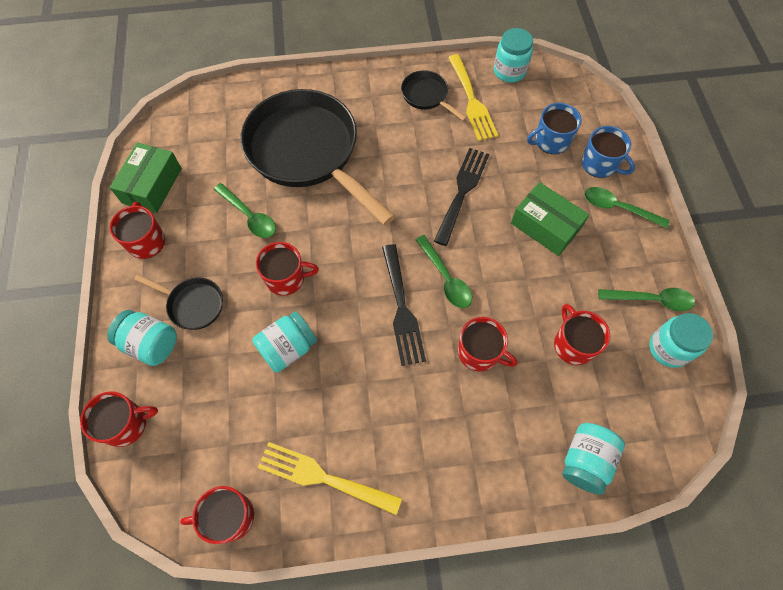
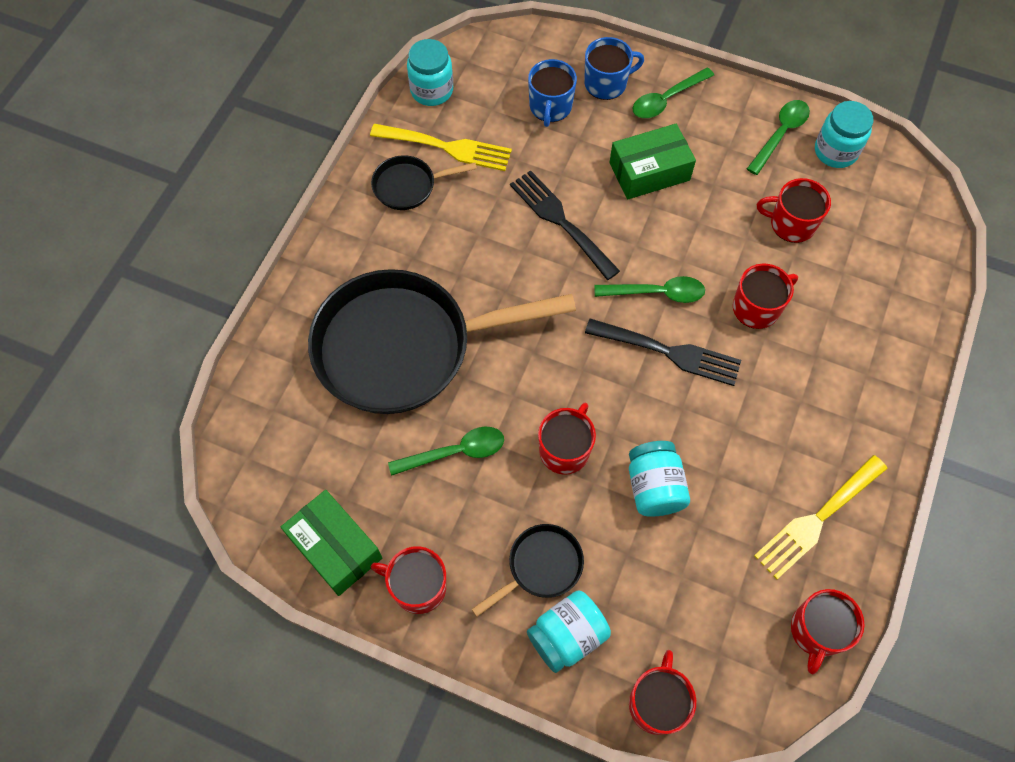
camera: 60 degrees left, 0 degrees up
turquoise jar [563,423,625,495] -> none

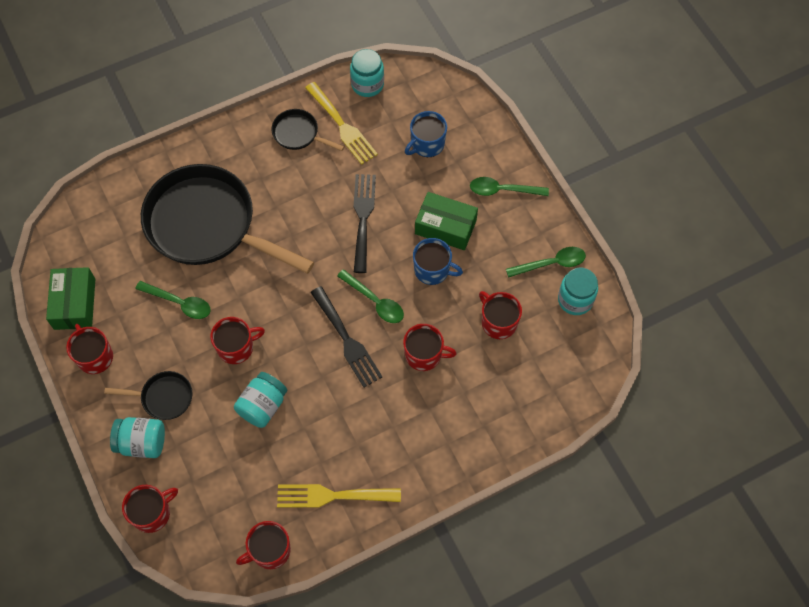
camera: 40 degrees right, 0 degrees up
blue mug [584,37,644,100] -> blue mug moved to [413,238,463,285]

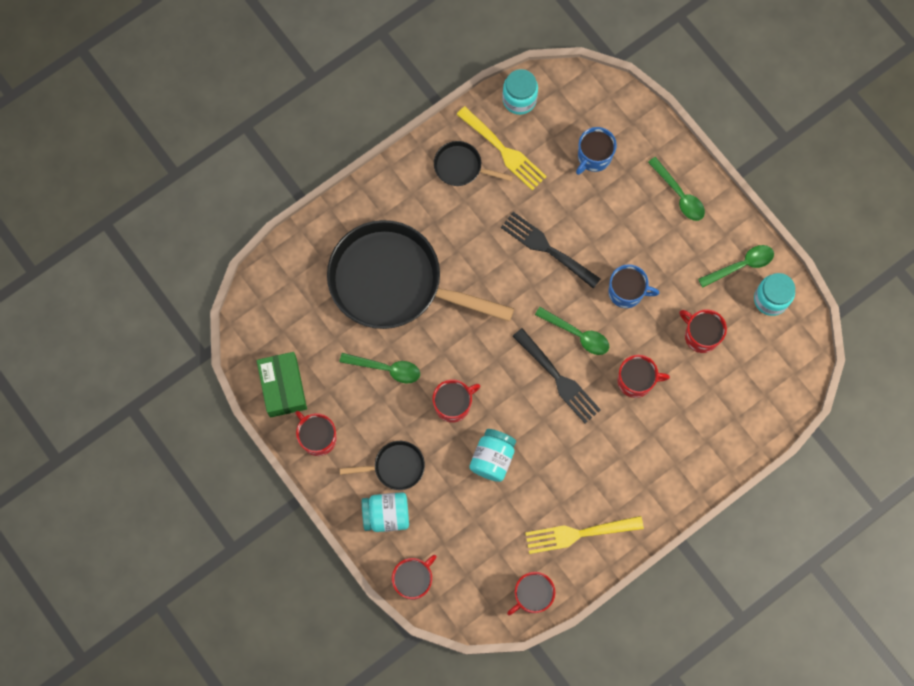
camera: 10 degrees left, 10 degrees up
black fork [354,174,376,273] -> black fork turned 45 degrees counterclockwise [501,212,601,289]
green box [415,192,478,250] -> none
green spoon [470,177,549,196] -> green spoon turned 120 degrees counterclockwise [648,157,705,221]

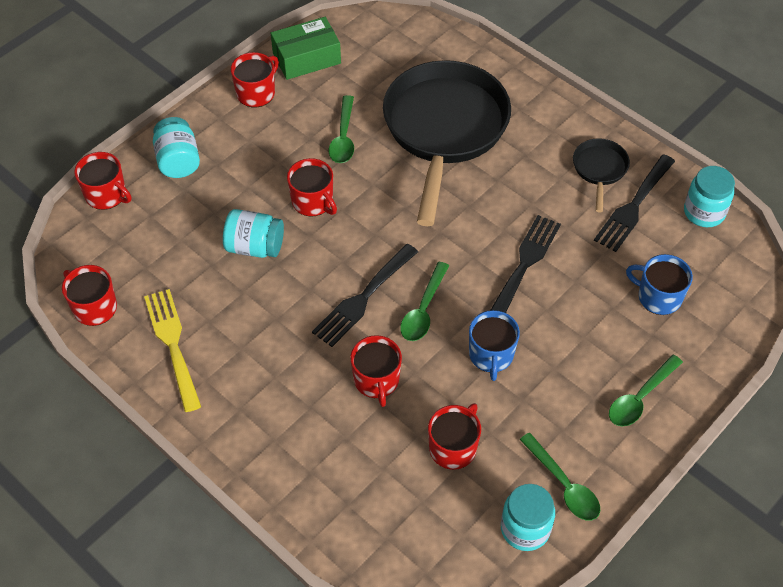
camera: 80 degrees right, 20 degrees down
black pan [340,441,425,490] -> none
yellow fork [456,106,547,191] -> black fork [594,154,675,252]

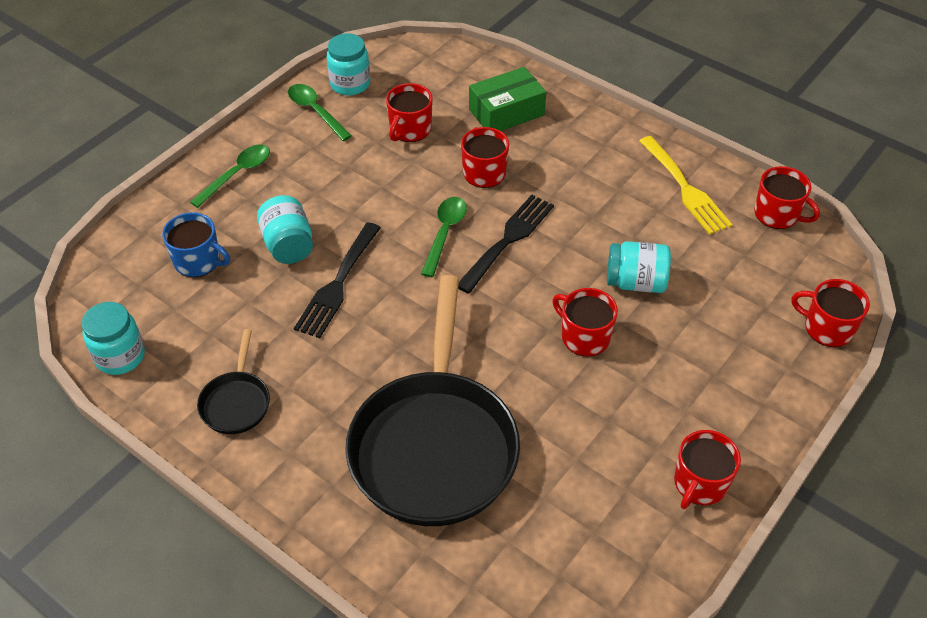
camera: 175 degrees right, 5 degrees down
turquoise jar [153,117,200,178] -> turquoise jar moved to [257,195,313,264]
green box [271,17,341,80] -> green box moved to [469,67,546,131]
green spoon [329,95,354,163] -> none
blue mug [469,310,520,381] -> none
black fork [594,154,675,252] -> none

